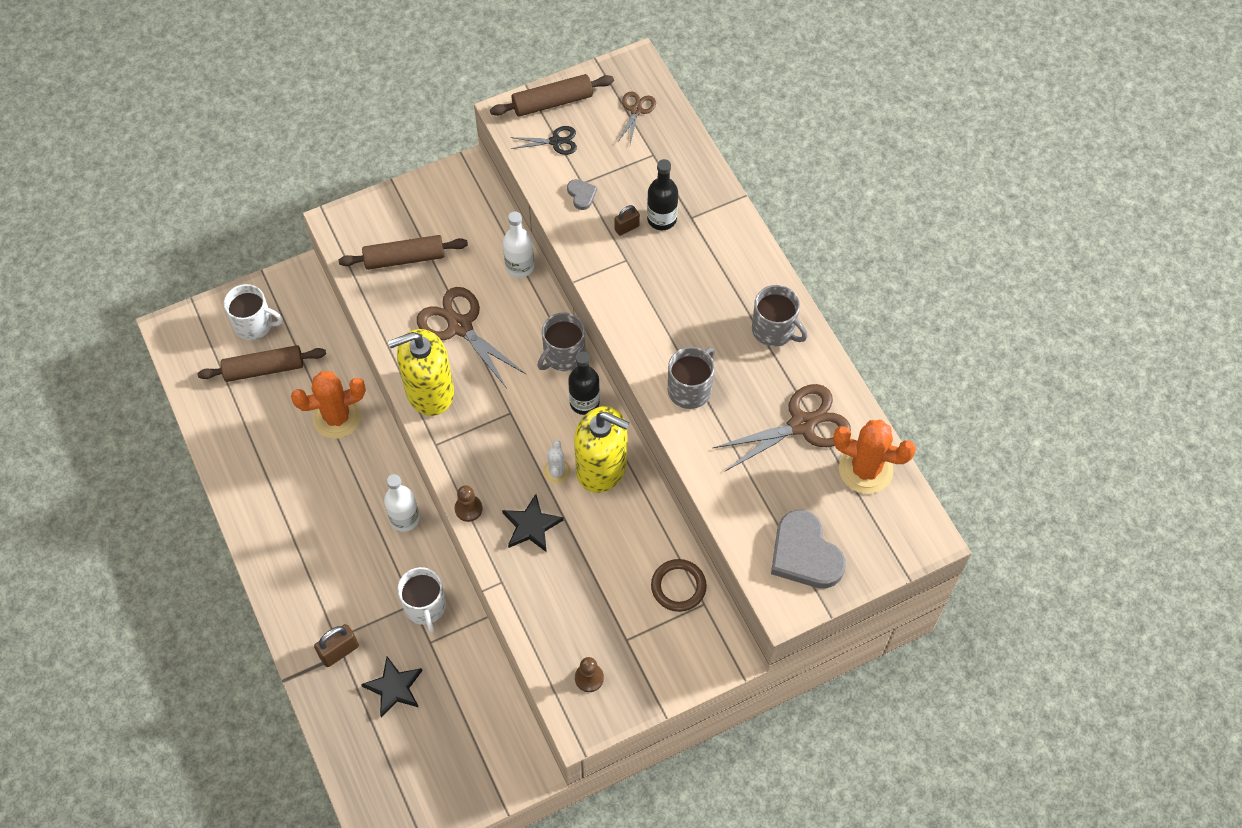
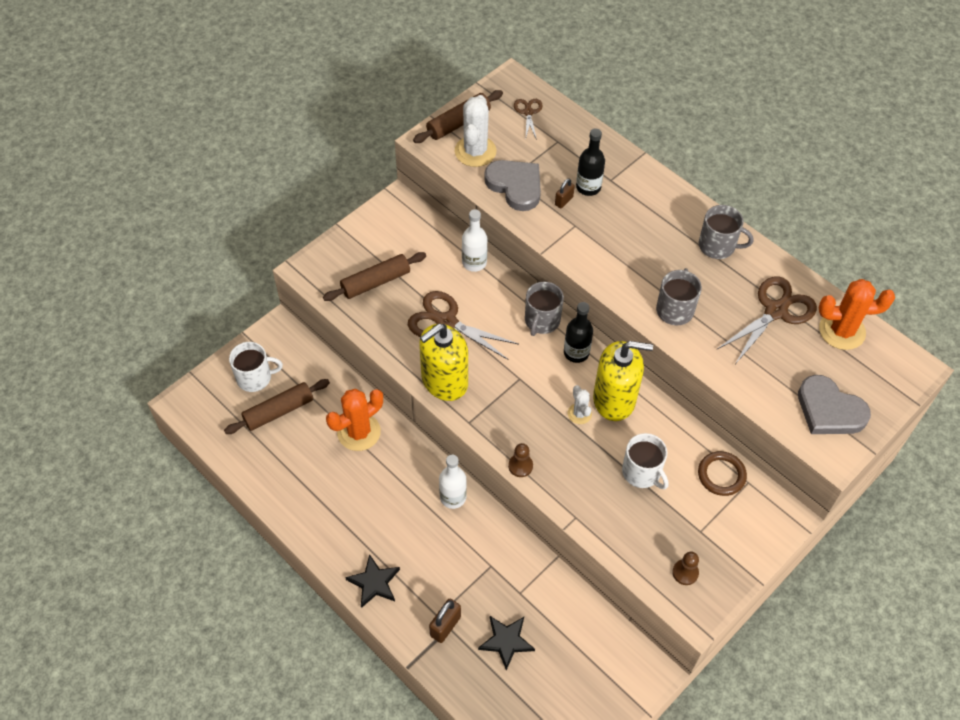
camera: 20 degrees left, 5 degrees down
white mug [397,567,446,633] -> white mug moved to [622,433,669,489]
black star [502,494,564,552] -> black star moved to [345,554,400,608]
black scissors [510,126,577,155] -> white cactus [455,95,497,167]
grey heart [567,179,597,210] -> grey heart [484,160,541,211], size x2.19

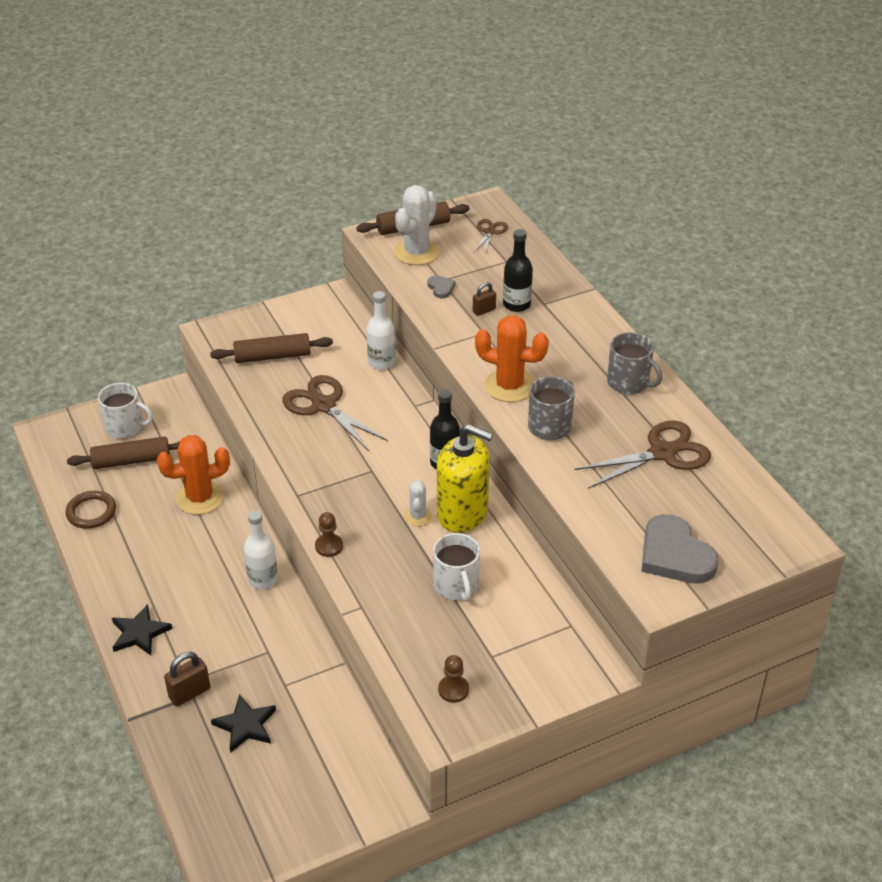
camera: 20 degrees right, 15 degrees down
yellow soap dispenser [419,324,468,401] -> none
grey heart [484,160,541,211] -> grey heart [427,276,456,298], size x0.46
grey mug [525,282,564,336] -> none
brown ring [698,451,747,496] -> brown ring moved to [65,491,116,529]
orange cactus [818,279,895,350] -> orange cactus moved to [475,315,549,402]

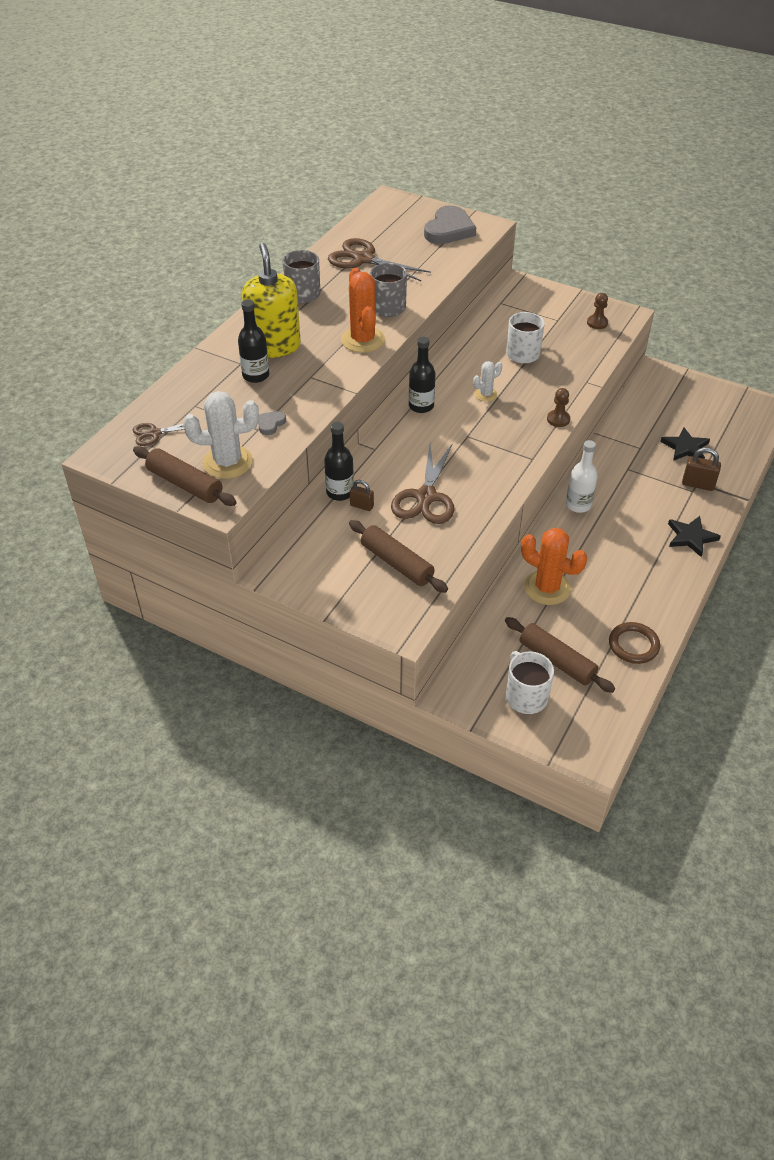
camera: 125 degrees left, 5 degrees up
white bottle [367,291,395,370] -> black bottle [324,422,354,501]
yellow soap dispenser [437,424,493,533] -> yellow soap dispenser moved to [242,243,301,358]
brown padlock [473,282,496,316] -> brown padlock moved to [350,480,374,511]

